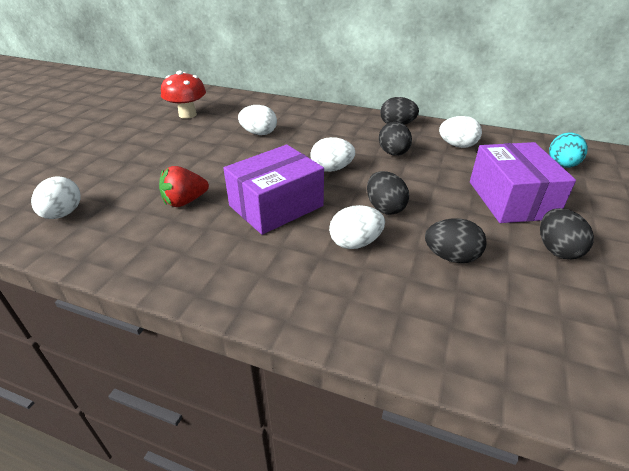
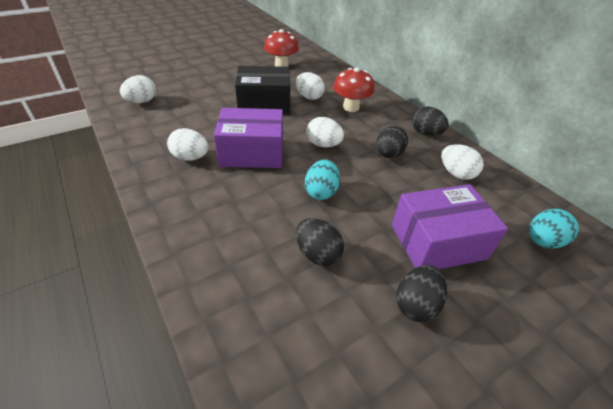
camera: 35 degrees right, 5 degrees up
red strawberry [159,166,209,207] -> none
white egg [329,205,385,249] -> white egg moved to [167,128,208,161]
black egg [367,171,409,215] -> turquoise egg [305,159,340,200]
purple box [470,142,576,223] -> purple box turned 45 degrees clockwise [392,184,508,269]
none -> black box [235,66,290,114]
none -> red mushroom [333,68,375,112]

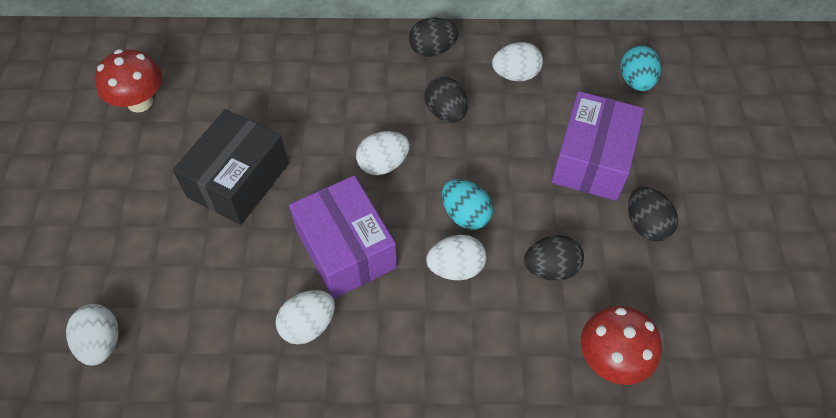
camera: 55 degrees left, 15 degrees up
purple box [214,108,283,168] -> purple box turned 60 degrees counterclockwise [289,175,397,299]
white egg [296,72,325,100] -> white egg moved to [426,235,486,280]
red mushroom [333,68,375,112] -> red mushroom moved to [581,306,662,385]

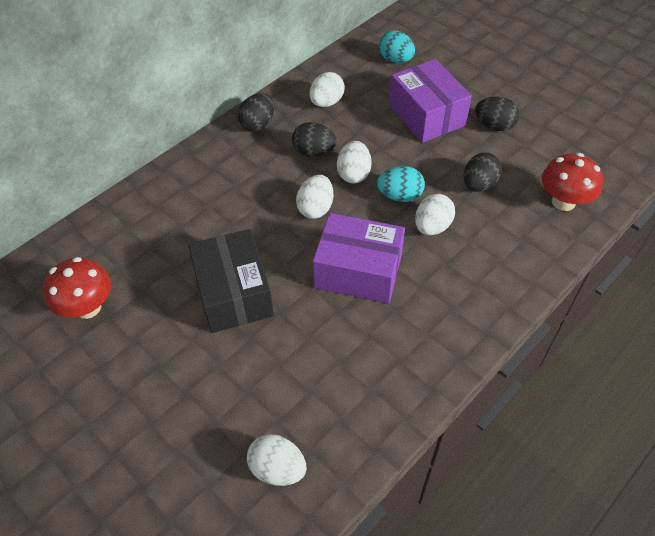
camera: 45 degrees left, 5 degrees down
white egg [276,290,335,345] -> white egg moved to [337,141,372,183]

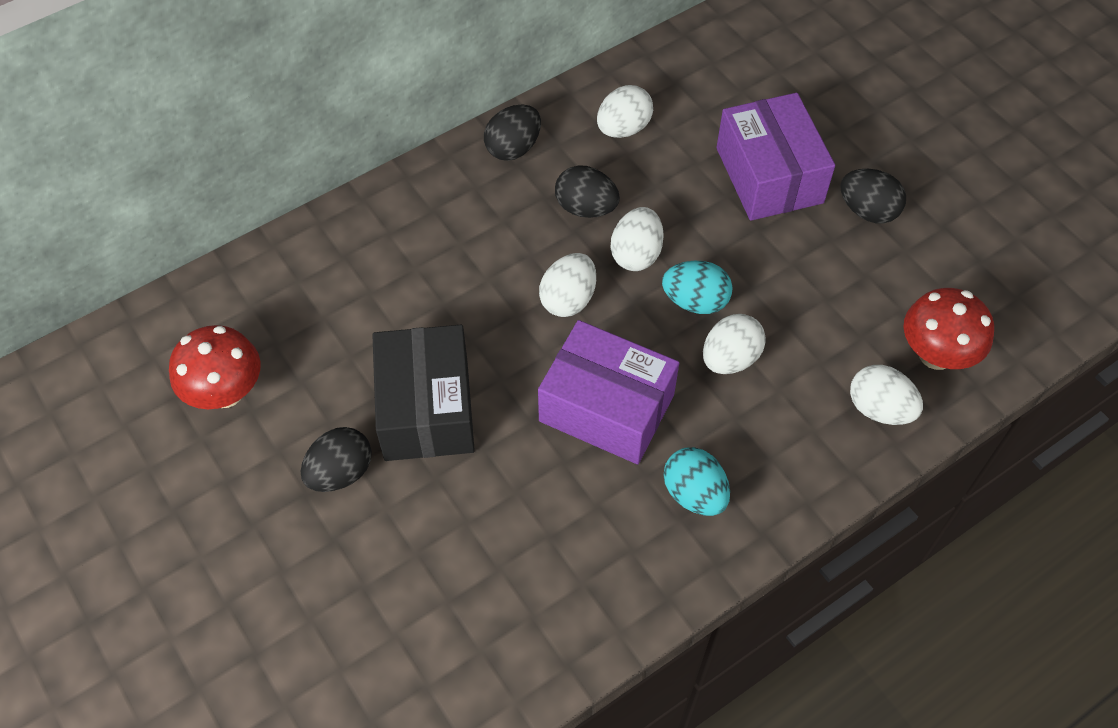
camera: 10 degrees right, 5 degrees up
white egg [247,434,306,486] -> white egg moved to [850,365,923,425]
turquoise egg [379,30,415,63] -> turquoise egg moved to [664,447,730,516]
black egg [464,153,502,192] -> black egg moved to [300,427,372,492]

